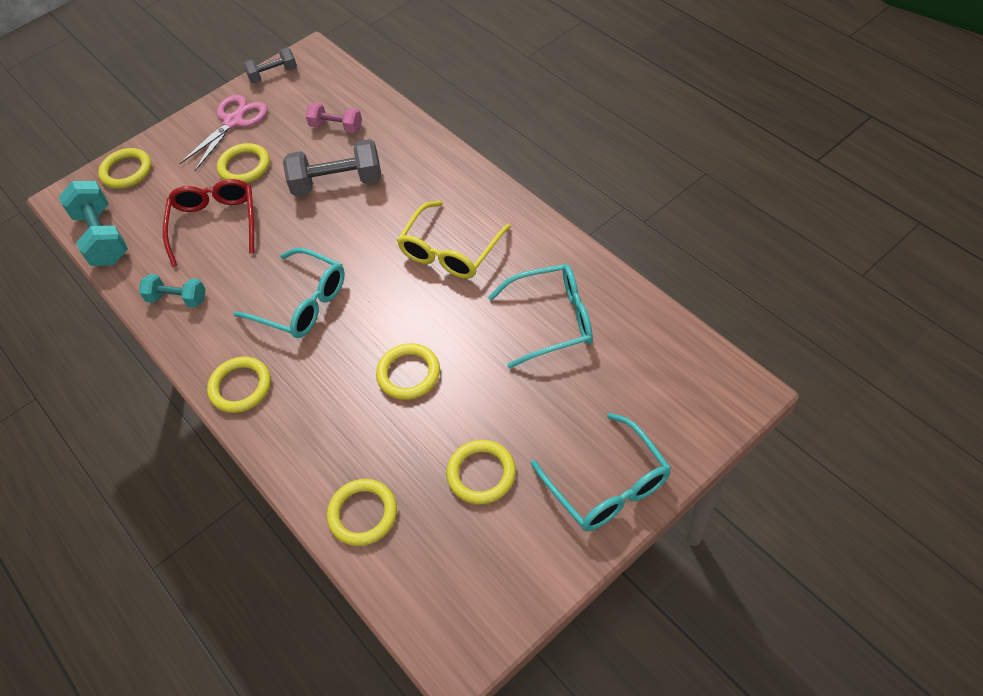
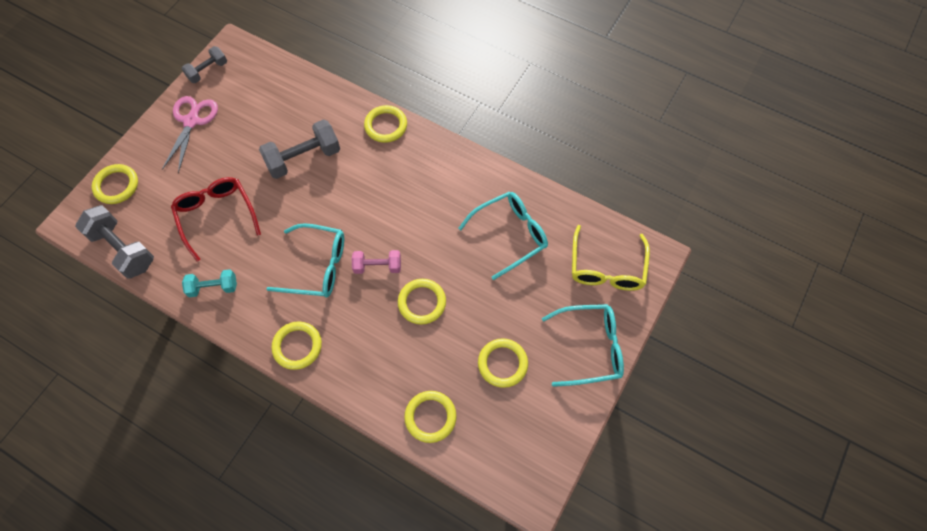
camera: 25 degrees left, 10 degrees up
turquoise dumbbell [59,181,128,266] -> grey dumbbell [75,205,154,279]
yellow ring [217,143,270,183] -> yellow ring moved to [364,105,407,143]
pink dumbbell [306,102,362,133] -> pink dumbbell moved to [352,250,401,274]
yellow glasses [397,201,511,279] -> yellow glasses moved to [572,225,650,291]
turquoise glasses [531,413,671,531] -> turquoise glasses turned 45 degrees counterclockwise [542,304,624,387]

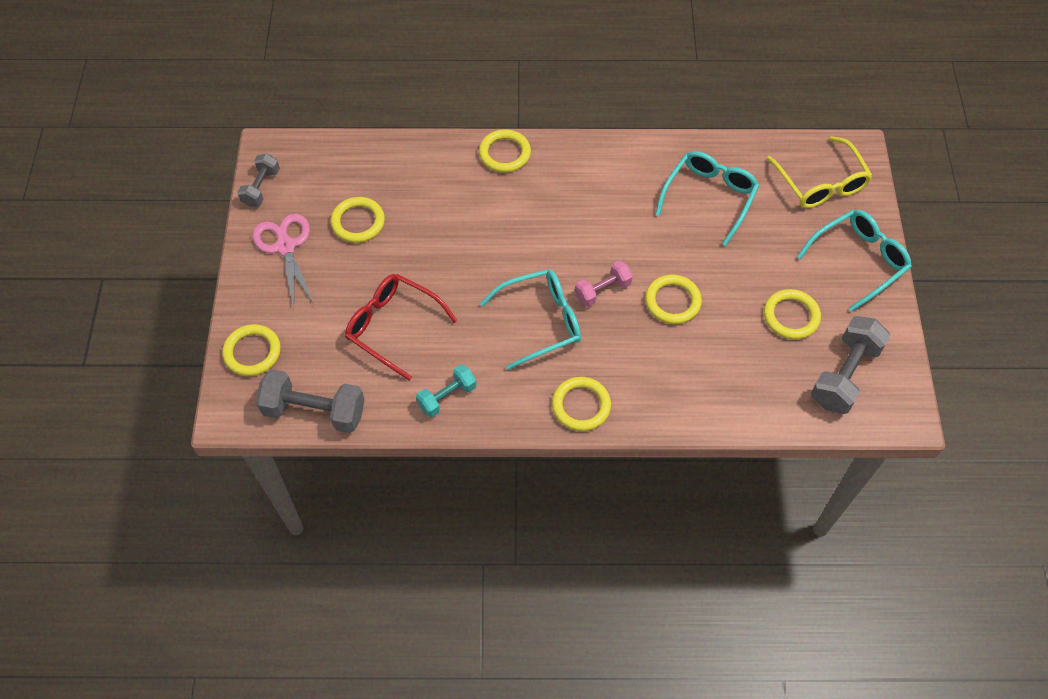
camera: 30 degrees left, 5 degrees down
grey dumbbell [259,119,340,179] -> grey dumbbell moved to [811,316,891,414]
yellow ring [404,391,457,443] -> yellow ring moved to [331,197,385,243]

